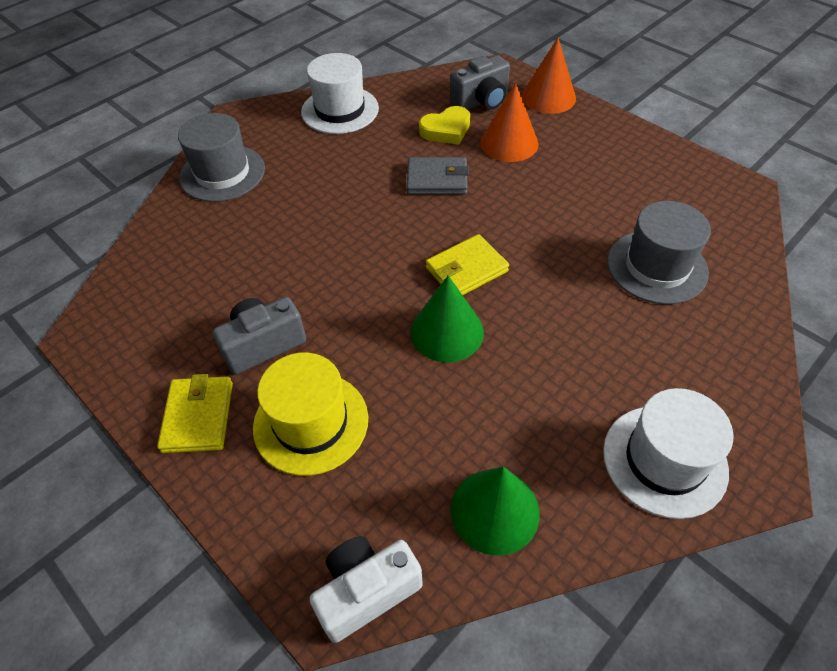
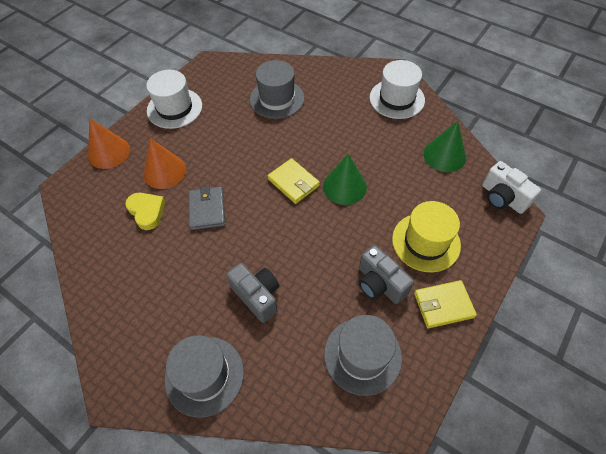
camera: 100 degrees left, 5 degrees up
white hat [301,53,379,134] -> white hat moved to [146,70,202,129]
grey camera [450,55,510,110] -> grey camera moved to [226,263,279,323]
none -> grey hat [324,315,402,396]

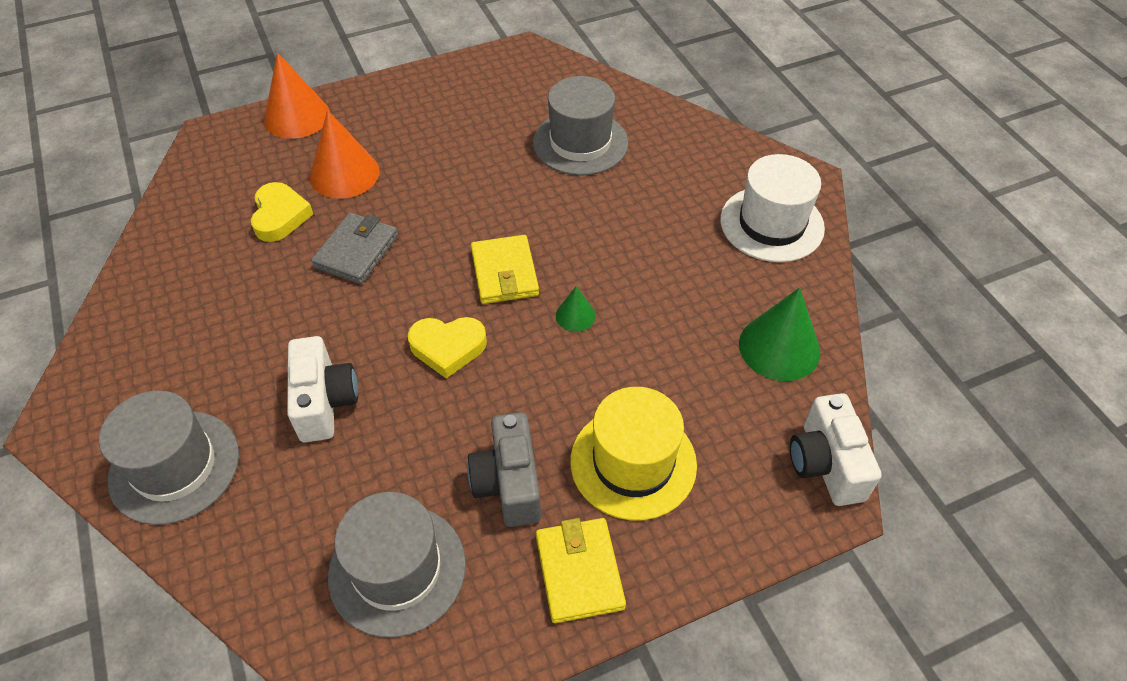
camera: 30 degrees right, 5 degrees down
white hat [146,70,202,129] -> none
grey camera [226,263,279,323] -> white camera [287,336,358,443]
green cone [323,154,367,205] -> green cone [556,286,596,332], size x0.51
yellow wallet [414,280,477,328] -> yellow wallet turned 60 degrees clockwise [536,518,626,623]
none -> yellow heart [408,317,487,378]

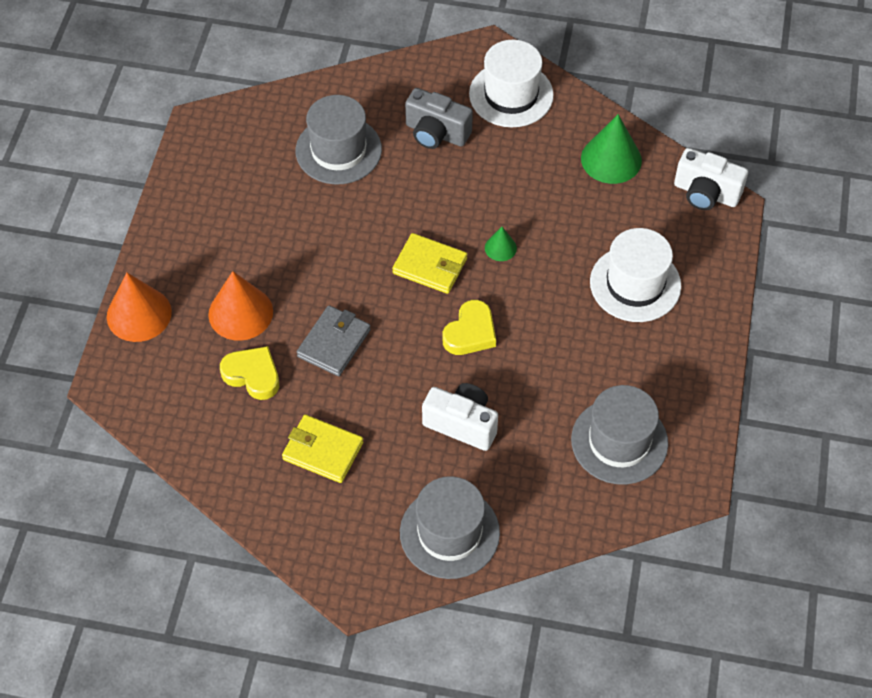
camera: 55 degrees left, 5 degrees up
grey wallet [311,213,398,284] -> grey wallet turned 60 degrees clockwise [297,305,371,376]
grey camera [467,412,541,527] -> grey camera moved to [405,88,473,149]
yellow wallet [536,518,626,623] -> yellow wallet moved to [282,414,363,483]
yellow hat [570,387,697,520] -> white hat [590,228,681,322]

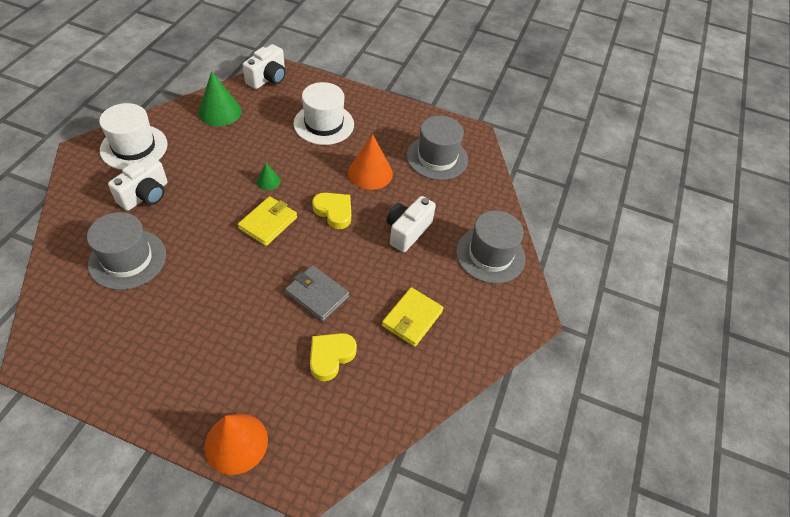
camera: 85 degrees left, 5 degrees down
orange cone [208,271,273,341] -> orange cone moved to [348,134,393,190]
grey camera [405,88,473,149] -> white camera [108,155,168,211]

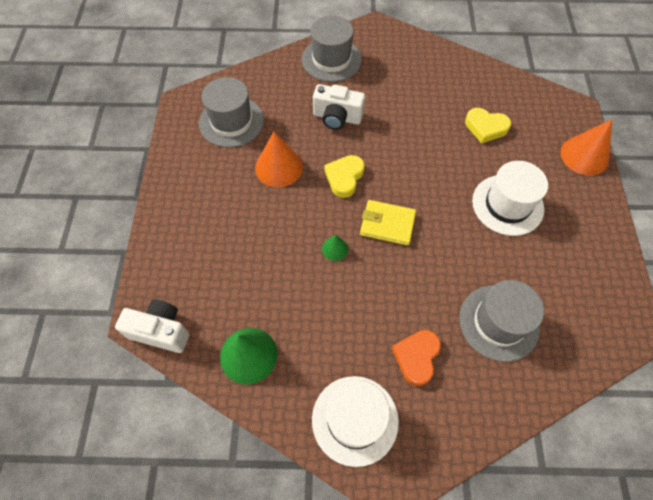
camera: 105 degrees left, 10 degrees up
white camera [108,155,168,211] -> orange heart [392,330,441,386]
grey wallet [285,265,349,322] -> none
white hat [293,82,354,145] -> white hat moved to [472,161,548,236]
yellow wallet [382,287,444,347] -> none

